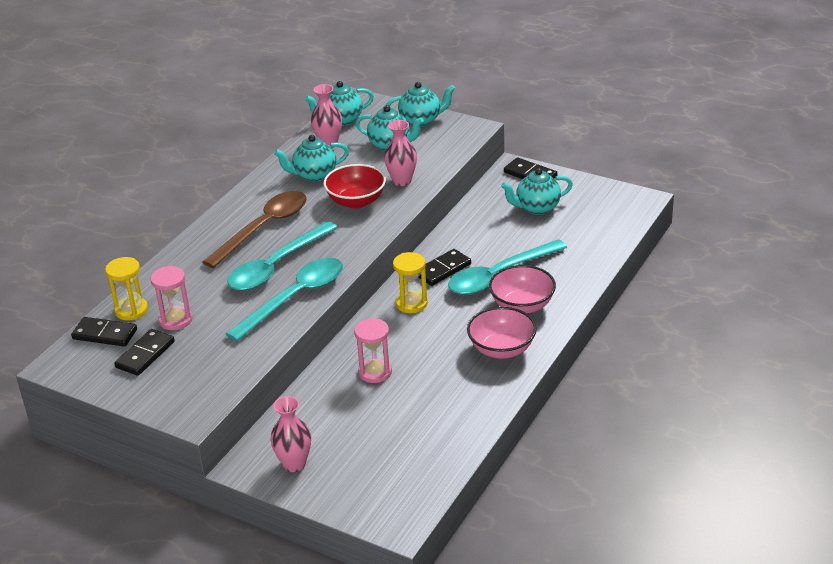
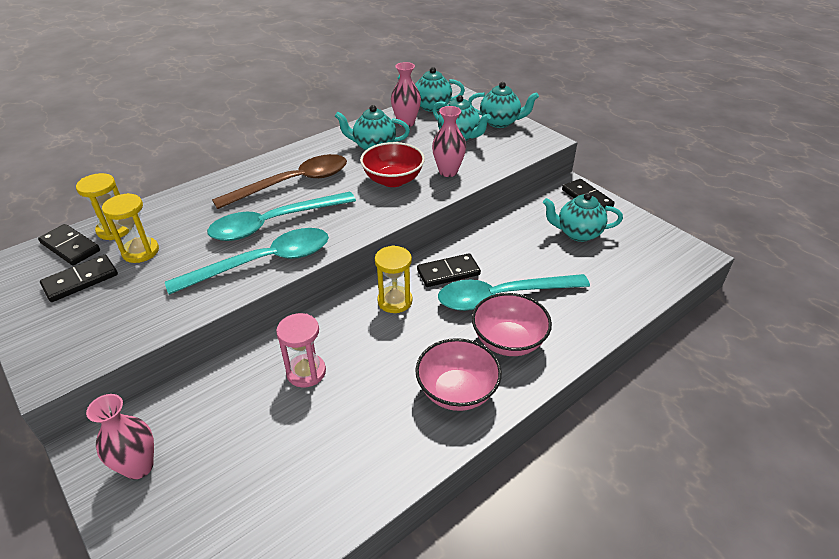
camera: 20 degrees right, 5 degrees up
pink hourglass [150,266,193,330] -> yellow hourglass [102,193,159,263]

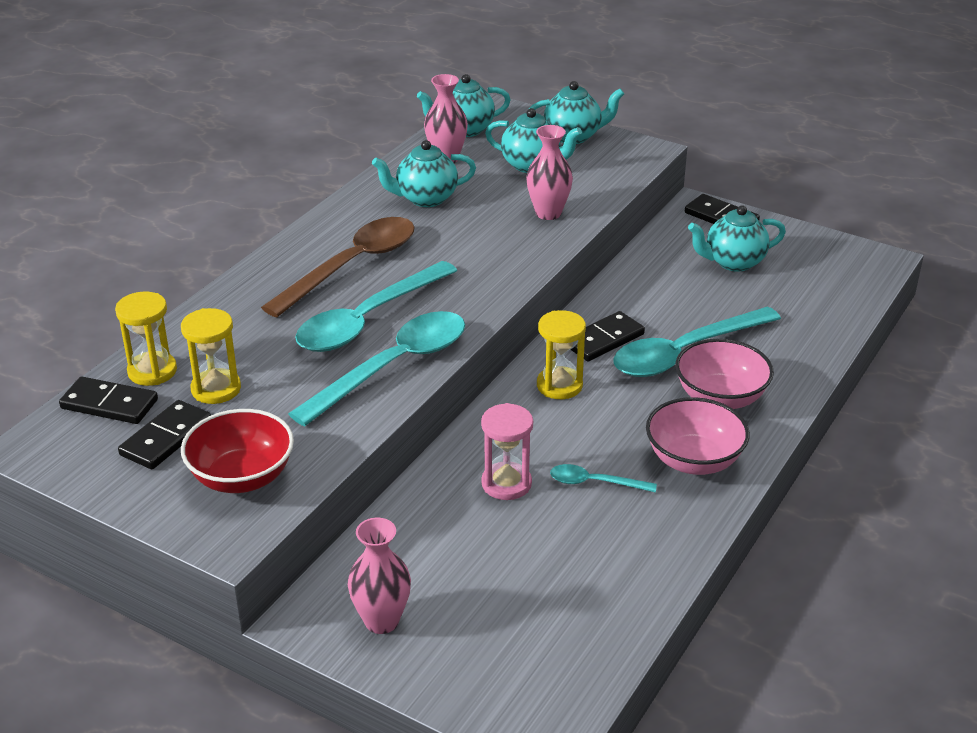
camera: 20 degrees left, 5 degrees down
red bowl [360,142,425,187] -> red bowl moved to [181,409,294,493]
none -> turquoise spoon [550,464,657,493]

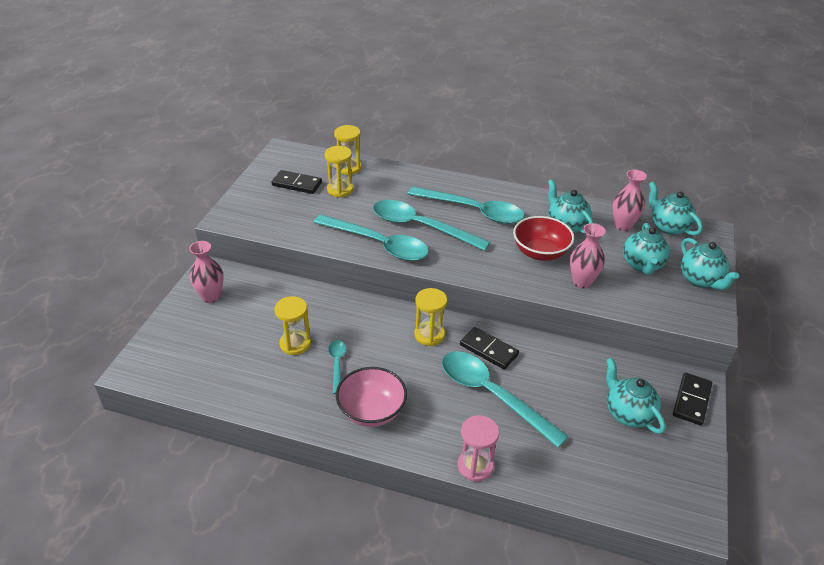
camera: 75 degrees right, 5 degrees up
black domino [59,377,158,424] -> none
red bowl [181,409,294,493] -> red bowl moved to [513,216,574,261]
brown spoon [261,217,415,317] -> turquoise spoon [408,186,524,224]
pink hourglass [481,403,533,500] -> pink hourglass moved to [458,415,499,482]
pink bowl [675,339,774,409] -> none
none -> yellow hourglass [274,296,311,355]

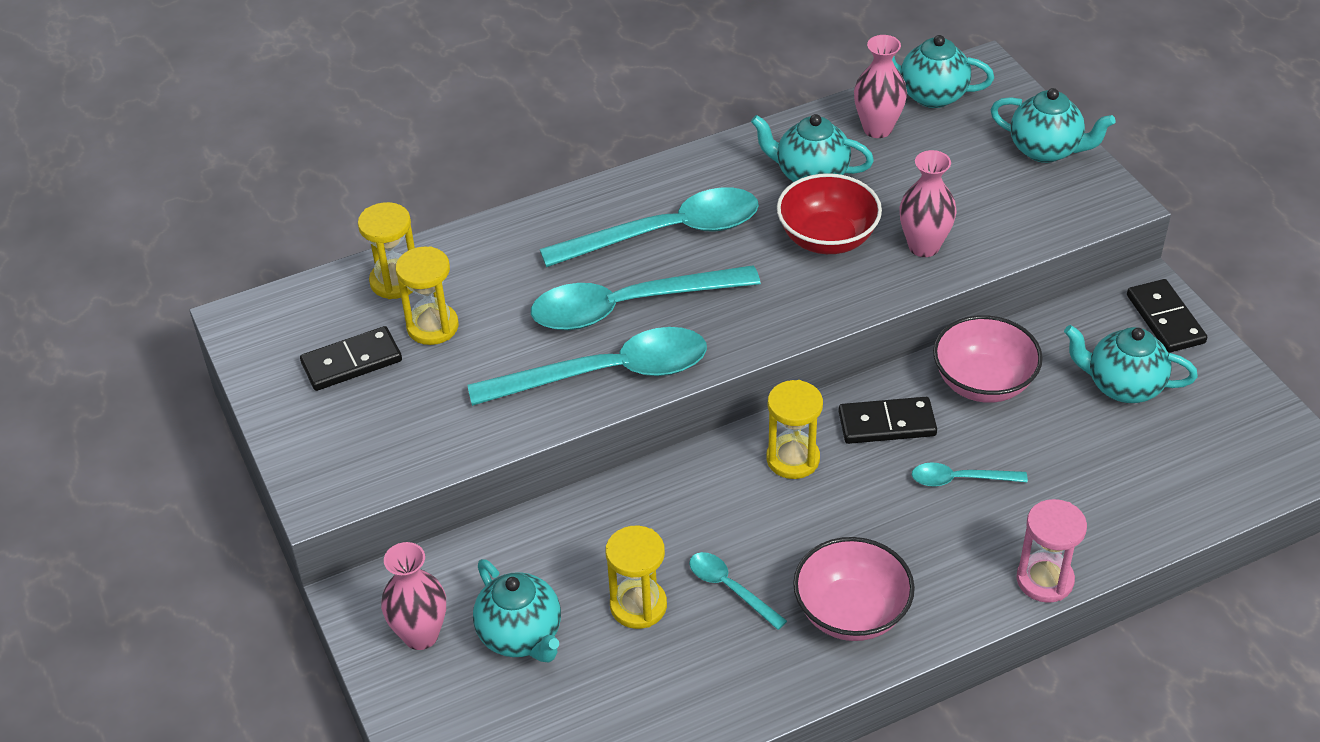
camera: 40 degrees left, 5 degrees up
turquoise spoon [442,351,569,448] -> turquoise spoon [912,462,1028,487], size x0.47
turquoise teapot [623,223,670,275] -> turquoise teapot moved to [473,559,561,662]
none -> pink bowl [933,315,1043,403]

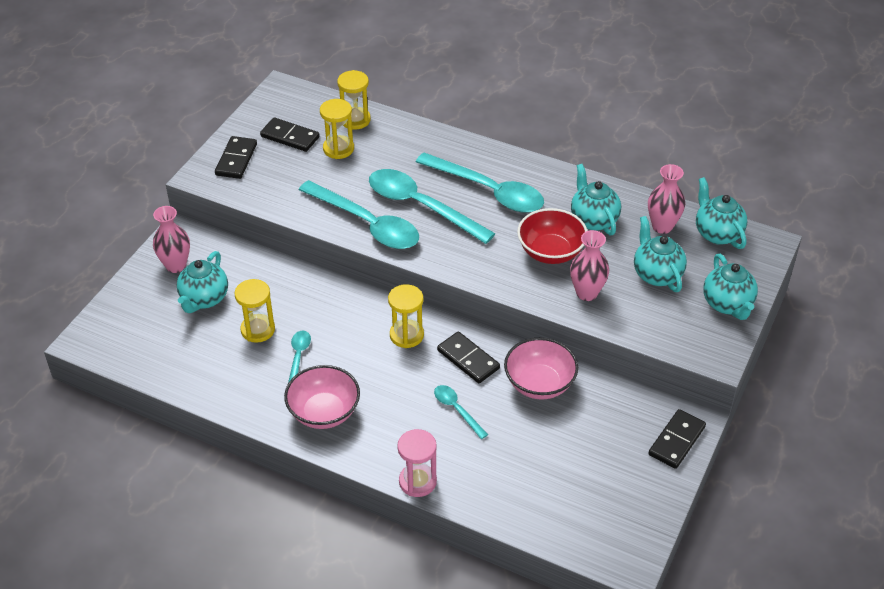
camera: 50 degrees right, 0 degrees up
turquoise teapot [1064,325,1198,403] -> turquoise teapot moved to [634,216,687,292]
none -> black domino [215,136,257,179]

